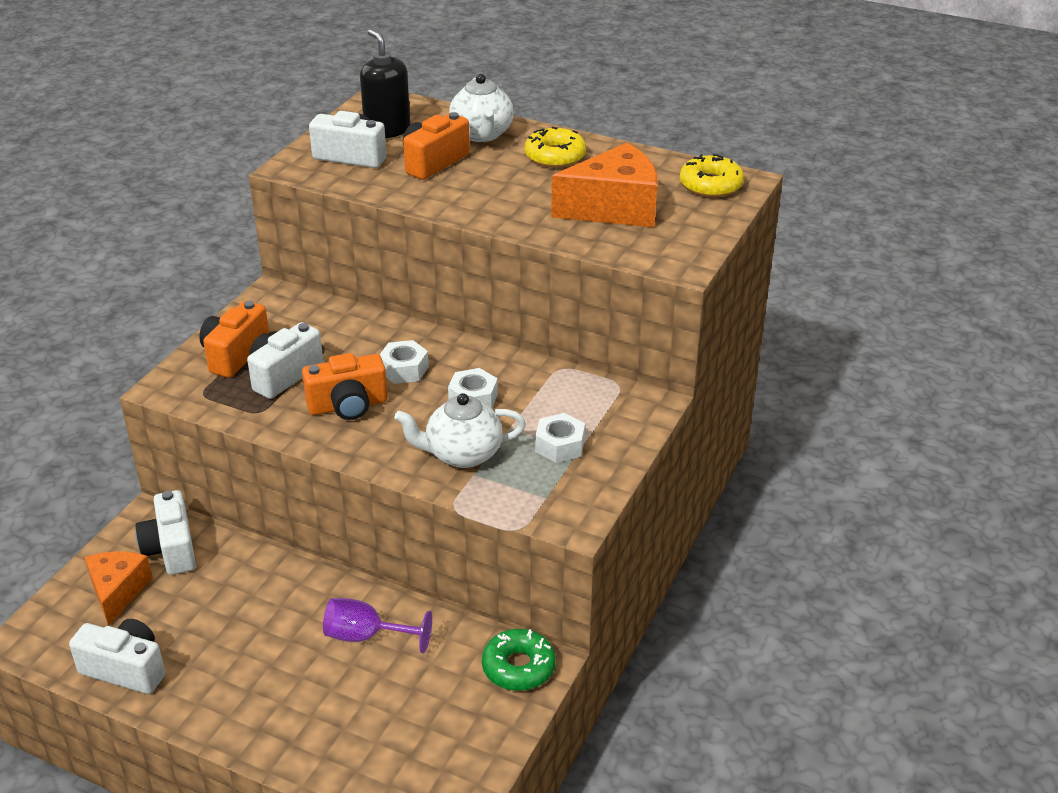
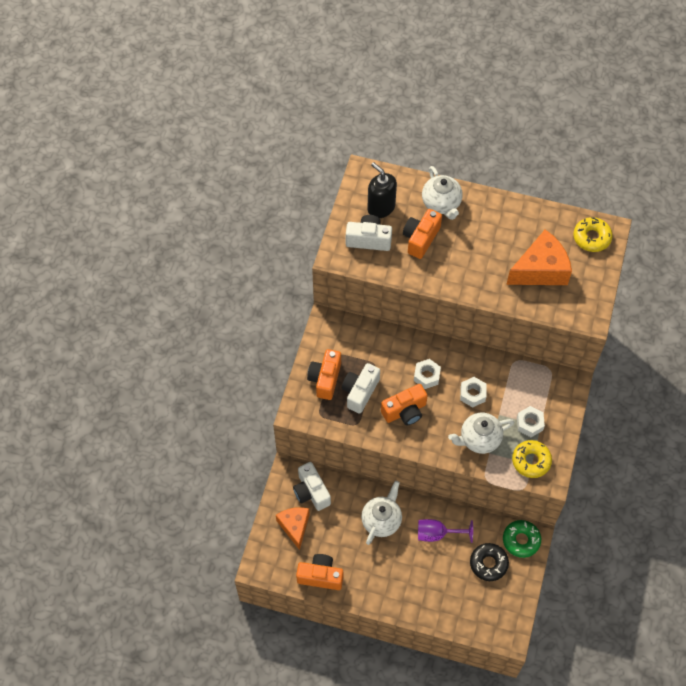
camera: 10 degrees left, 25 degrees up
white camera [69,619,165,694] -> orange camera [296,554,343,590]
yellow donut [524,127,587,168] -> yellow donut moved to [512,440,552,478]
none -> white teapot [361,481,402,545]
none -> black donut [470,543,509,581]

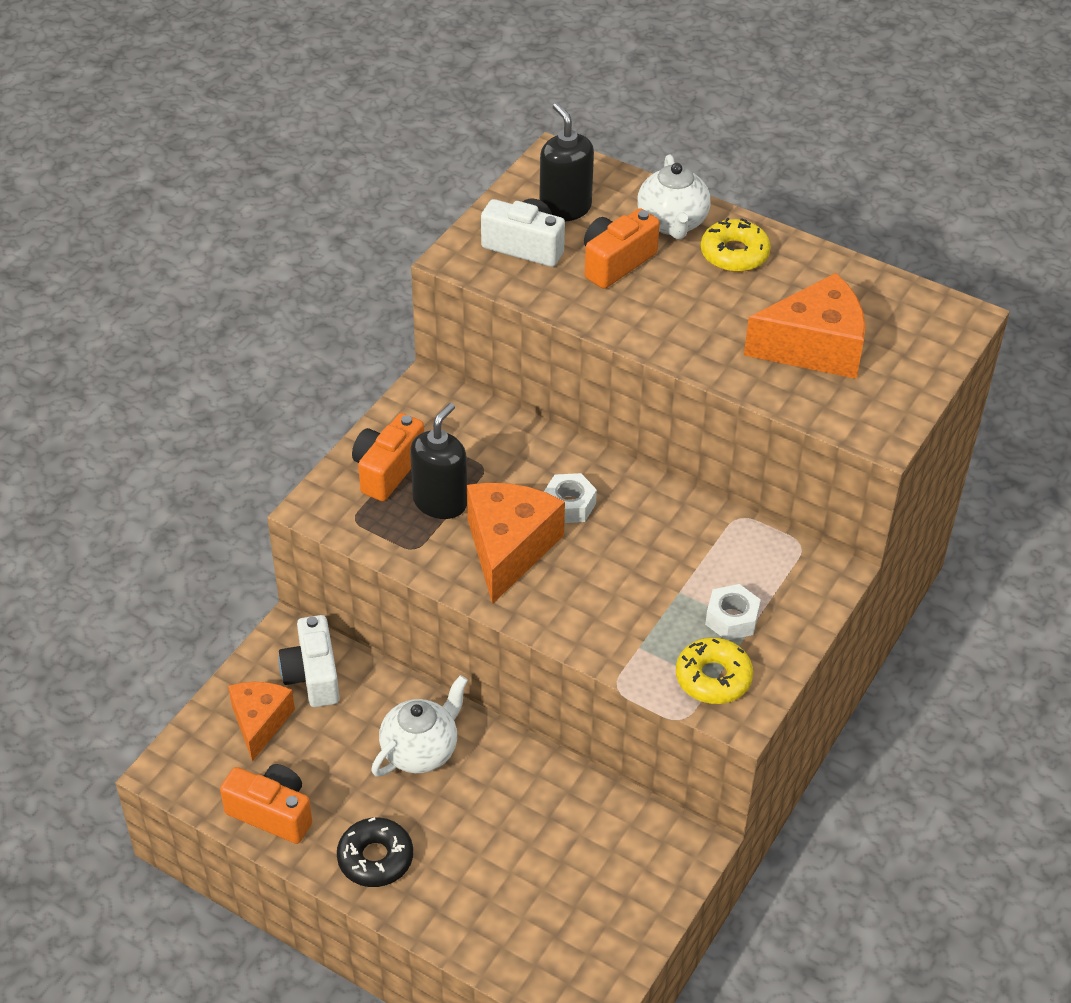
camera: 15 degrees right, 15 degrees down
white camera [342,363,380,414] -> black soap dispenser [410,403,467,519]
orange camera [381,384,428,425] -> orange cheese [467,483,565,604]
purple goblet [418,519,473,543] -> none
white teapot [448,413,514,454] -> none
white nut [460,377,487,408] -> none
black donut [470,543,509,581] -> black donut moved to [337,817,413,887]
green donut [503,520,541,558] -> none
yellow donut [573,217,613,252] -> yellow donut moved to [701,217,771,272]

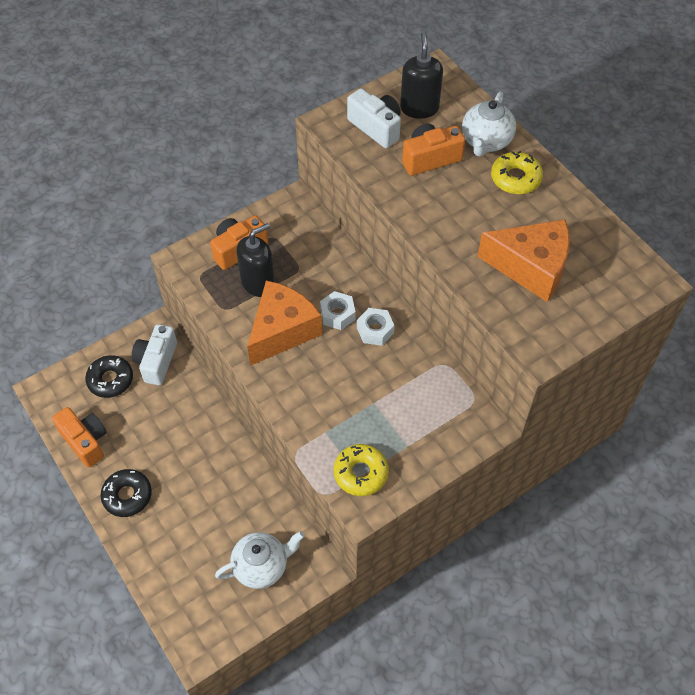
camera: 25 degrees right, 10 degrees up
orange cheese [228,682,295,761] -> black donut [85,355,133,398]
white teapot [371,675,468,776] -> white teapot moved to [215,531,305,589]
white nut [705,584,761,640] -> white nut moved to [357,308,395,346]

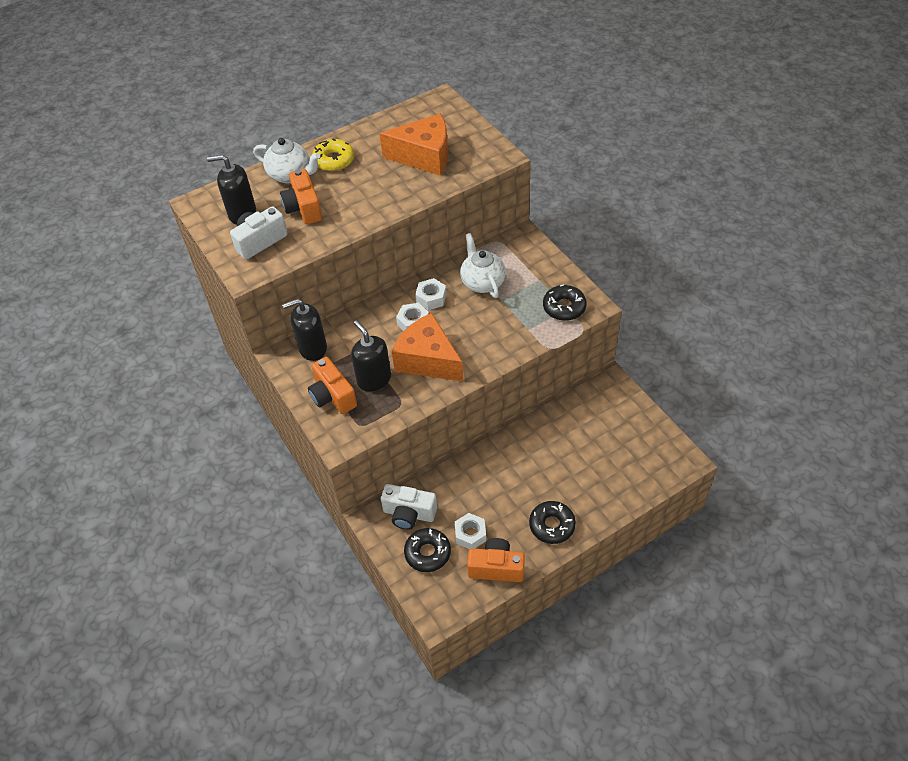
camera: 85 degrees left, 5 degrees down
orange camera [52,407,107,468] -> orange camera turned 45 degrees clockwise [467,538,525,582]
white teapot [215,531,305,589] -> white teapot moved to [460,233,506,298]
yellow donut [334,444,389,496] -> black donut [543,284,587,321]
orange cheese [478,219,570,302] -> orange cheese turned 75 degrees clockwise [379,114,448,176]
none -> black soap dispenser [282,299,327,361]
none -> white nut [455,513,486,549]

